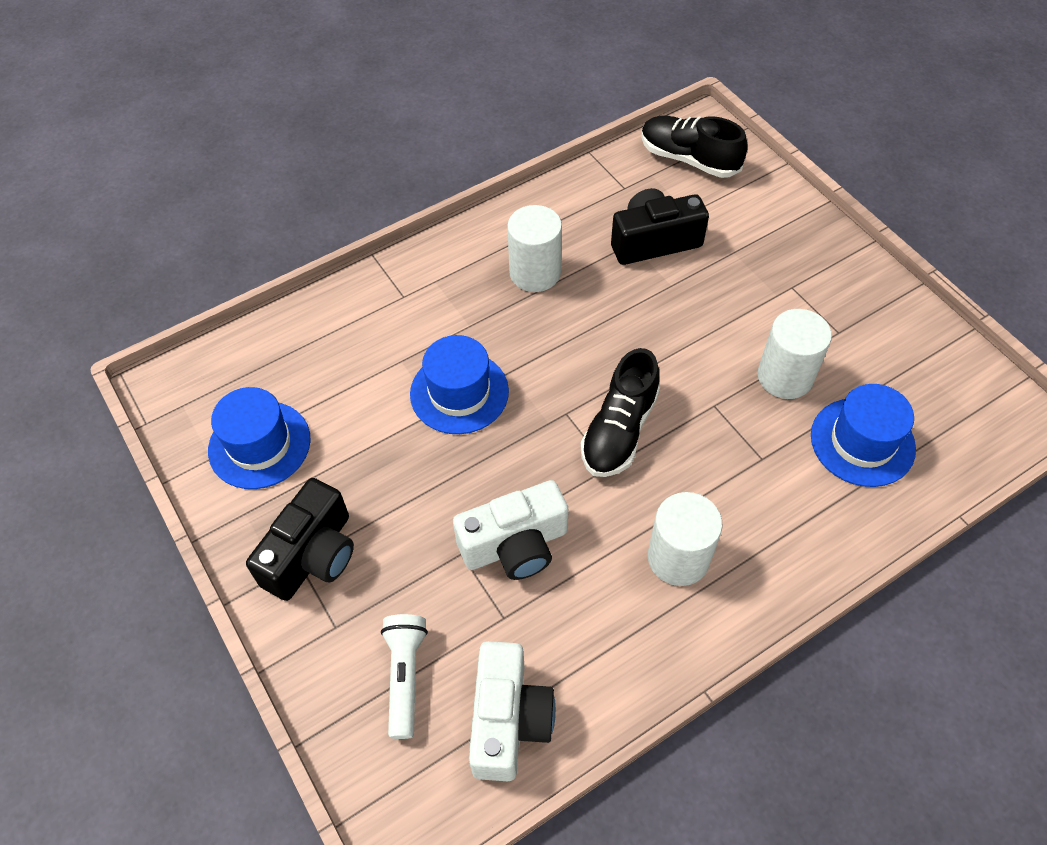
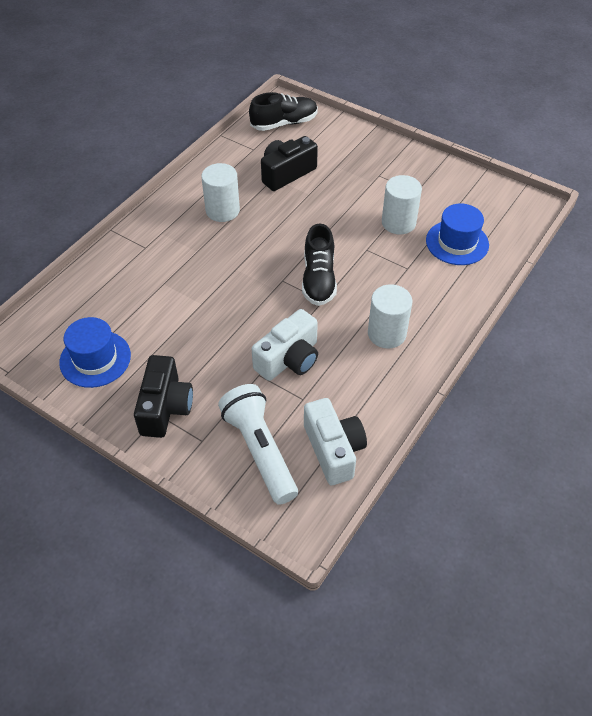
camera: 25 degrees left, 5 degrees down
white flashlight [381,614,428,739] -> white flashlight [218,384,298,505], size x1.59
blue hat [410,335,509,434] -> none
black shoe [641,116,748,178] -> black shoe turned 150 degrees clockwise [249,92,318,131]

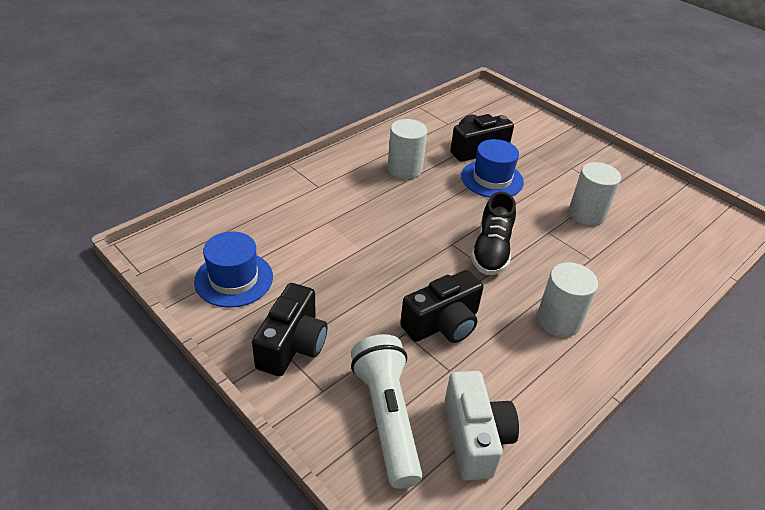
camera: 10 degrees right, 10 degrees down
black shoe [249,92,318,131] -> none
white camera [252,309,318,381] -> black camera [400,270,483,343]
blue hat [426,203,489,265] -> blue hat moved to [461,139,524,198]

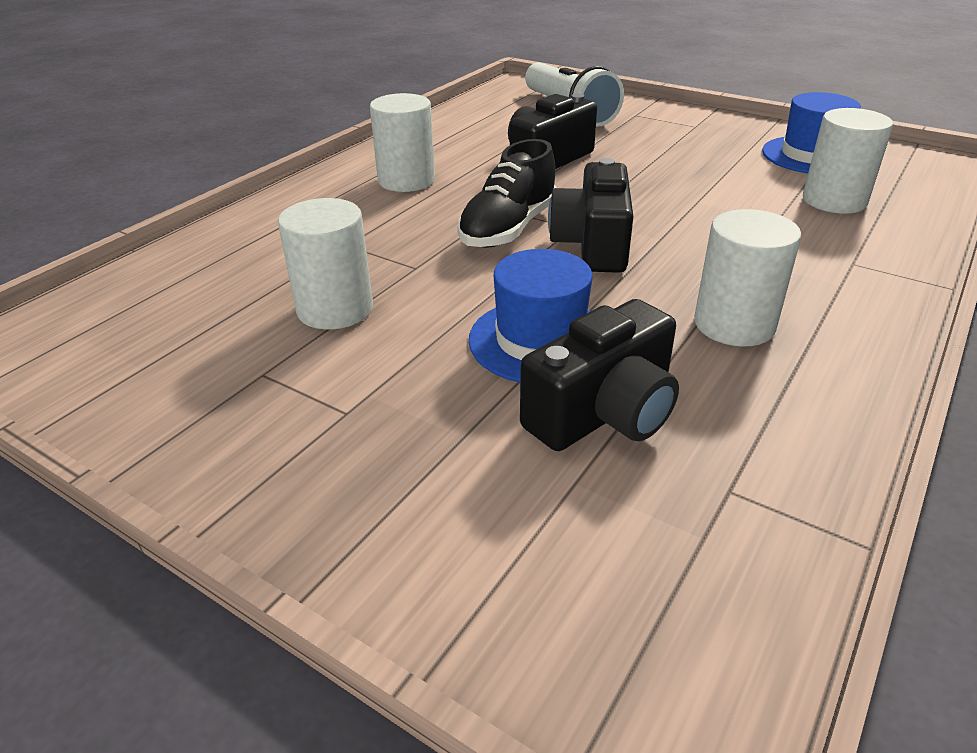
camera: 170 degrees right, 5 degrees down
black camera [252,283,327,376] -> black camera moved to [548,158,633,273]
white camera [445,371,519,480] -> none
black shoe [471,192,516,275] -> black shoe turned 150 degrees counterclockwise [457,139,556,248]
none -> white cylinder [803,108,893,214]

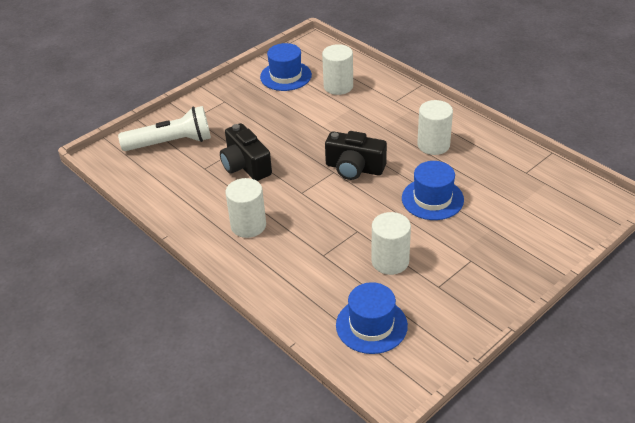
camera: 75 degrees left, 5 degrees up
black shoe [457,139,556,248] -> none
black camera [520,299,679,451] -> none
none -> blue hat [336,282,408,354]

